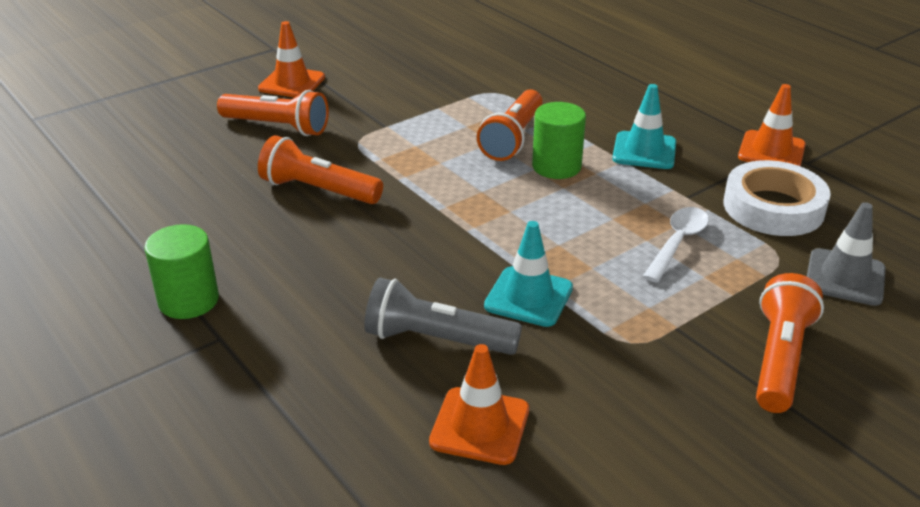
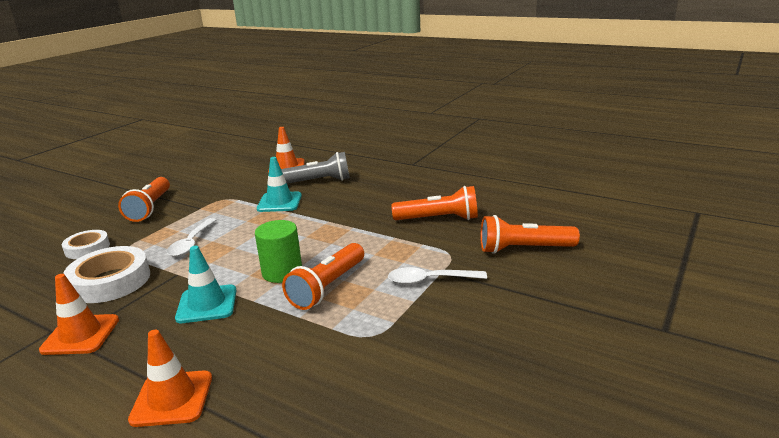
camera: 160 degrees right, 10 degrees down
green cylinder [144,224,219,319] -> none
orange traffic cone [258,21,325,98] -> orange traffic cone moved to [128,330,212,427]
orange flashlight [477,89,543,161] -> orange flashlight turned 150 degrees counterclockwise [282,243,364,310]
grey traffic cone [807,202,886,306] -> white tape [62,230,110,259]
none -> white spoon [388,267,487,285]

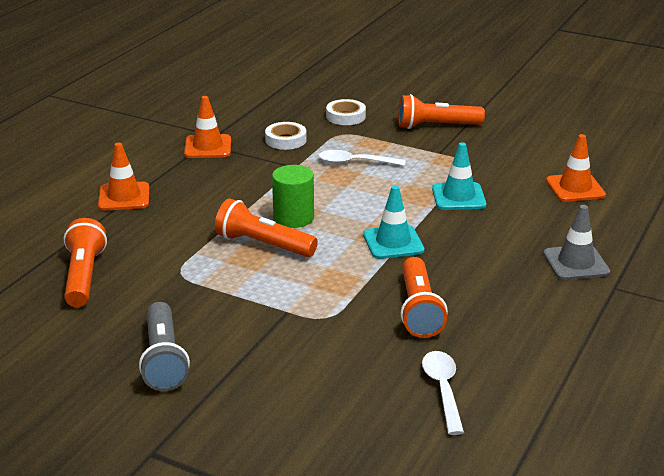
camera: 85 degrees right, 5 degrees up
white tape [63,246,150,303] -> white tape [265,122,307,150], size x0.61
turquoise traffic cone [175,246,237,323] -> turquoise traffic cone moved to [363,185,424,259]
grey flashlight [281,152,350,184] -> grey flashlight moved to [139,302,190,391]
white spoon [388,267,487,285] -> white spoon moved to [422,351,464,435]
orange flashlight [480,215,580,254] -> orange flashlight moved to [64,218,107,307]
none -> grey traffic cone [543,205,610,280]

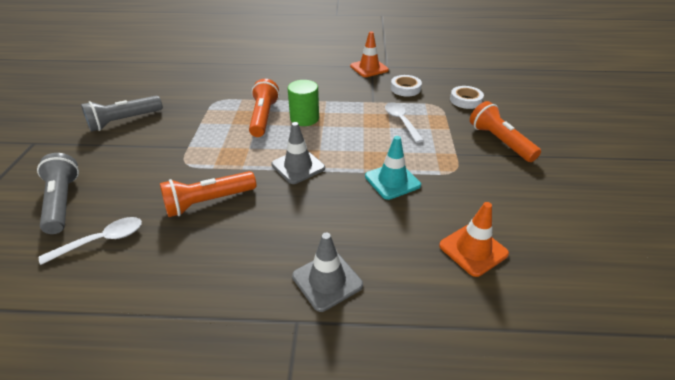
camera: 65 degrees right, 10 degrees up
orange flashlight [64,218,107,307] -> none
orange traffic cone [98,143,149,211] -> none
turquoise traffic cone [363,185,424,259] -> grey traffic cone [272,122,325,184]
none -> grey flashlight [37,153,79,234]

